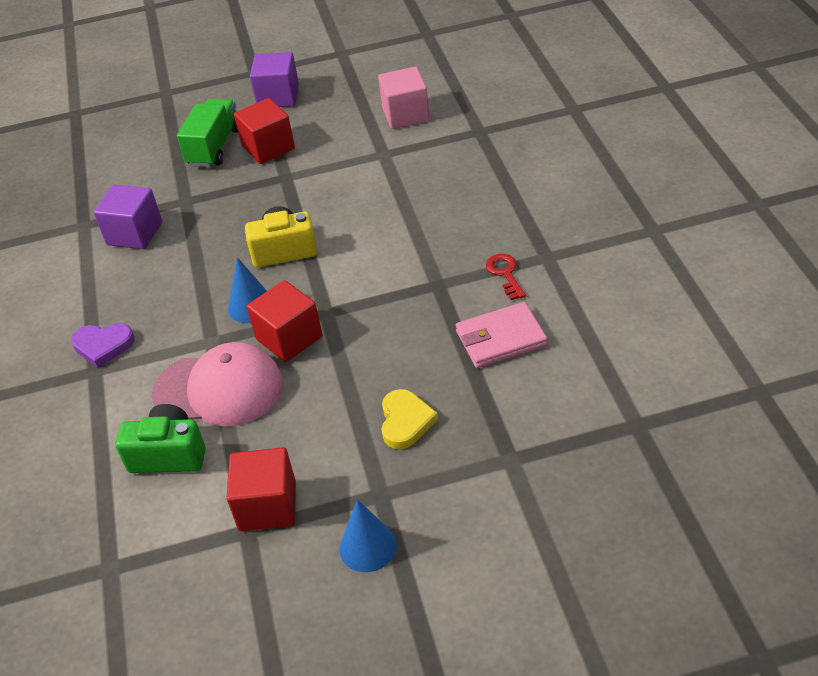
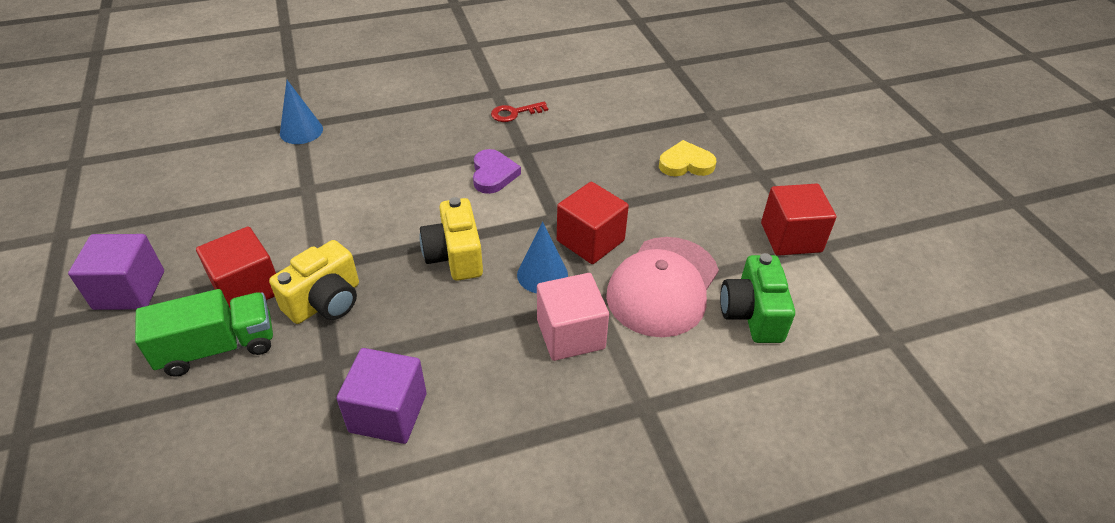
camera: 100 degrees left, 0 degrees up
purple heart [71,323,135,368] -> purple heart moved to [473,149,521,194]
pink cap [152,342,283,427] -> pink cap turned 150 degrees counterclockwise [606,237,719,337]
green truck [177,99,238,167] -> green truck turned 150 degrees clockwise [135,289,273,377]
blue cone [339,499,397,572] -> blue cone moved to [280,80,323,144]
pink cube [378,67,430,129] -> pink cube moved to [537,273,609,361]
pink wallet [456,302,548,368] -> none
none -> yellow camera [269,240,359,324]

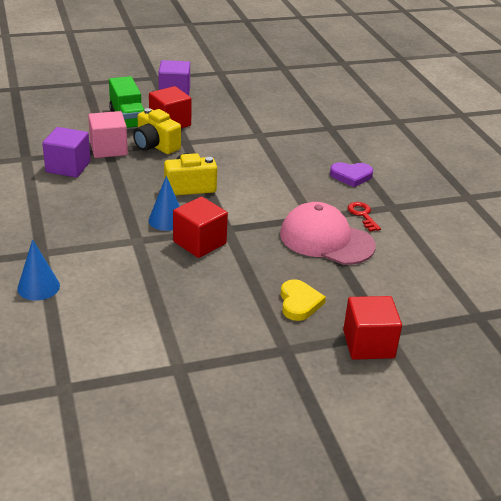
camera: 90 degrees right, 10 degrees down
blue cone [280,80,323,144] -> blue cone moved to [17,239,60,301]
purple heart [473,149,521,194] -> purple heart moved to [330,162,373,187]
pink cube [537,273,609,361] -> pink cube moved to [88,111,128,158]
pink cap [606,237,719,337] -> pink cap moved to [280,202,376,265]
green camera [720,253,795,343] -> none
red cube [761,184,837,256] -> red cube moved to [343,296,402,360]

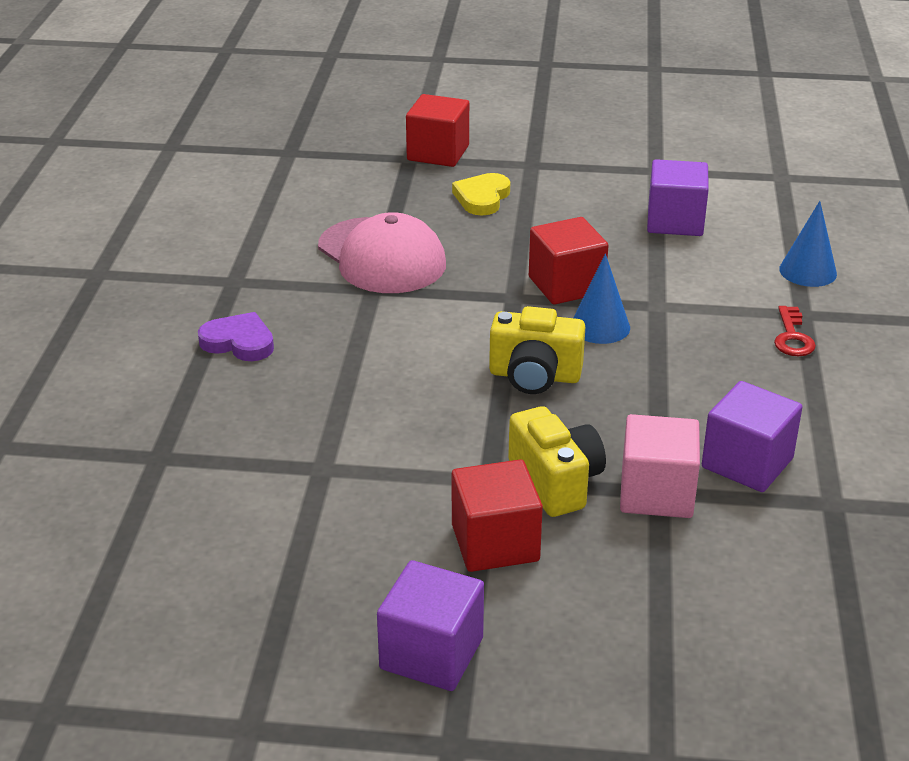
camera: 155 degrees left, 0 degrees up
green truck [109,76,144,129] -> none
red key [347,202,381,231] -> red key moved to [774,306,816,356]
none -> purple cube [647,159,709,236]

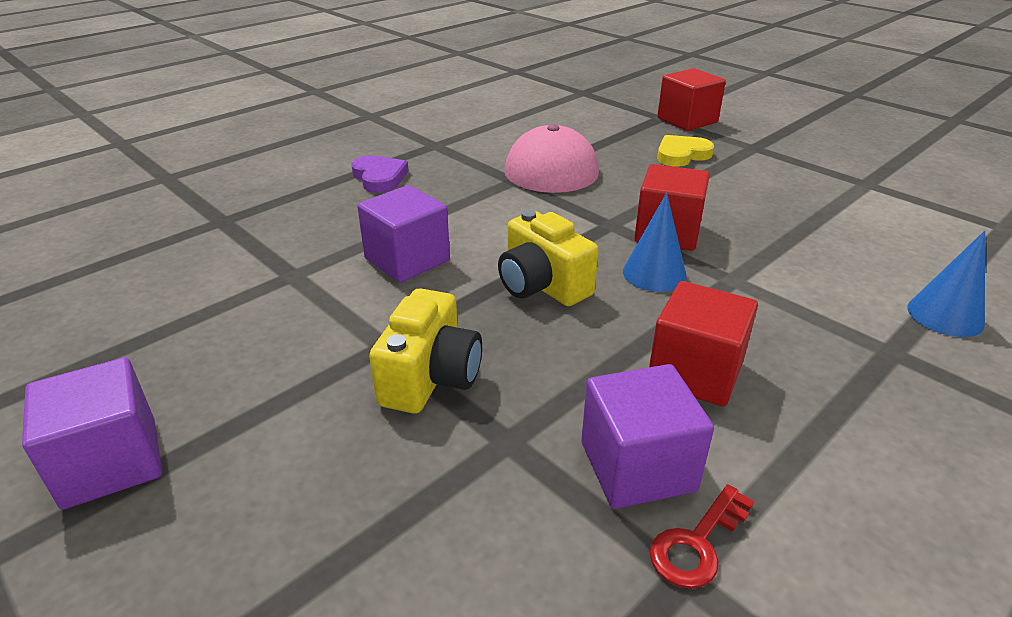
camera: 40 degrees right, 0 degrees up
red cube [452,459,543,572] -> red cube moved to [649,281,758,407]
pink cube [620,414,700,518] -> none
purple cube [647,159,709,236] -> purple cube moved to [357,185,450,283]
red key [774,306,816,356] -> red key moved to [649,484,754,589]

